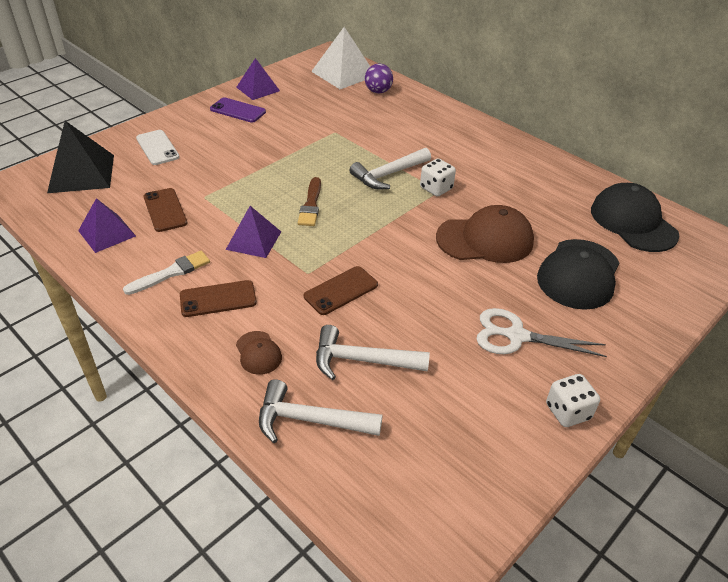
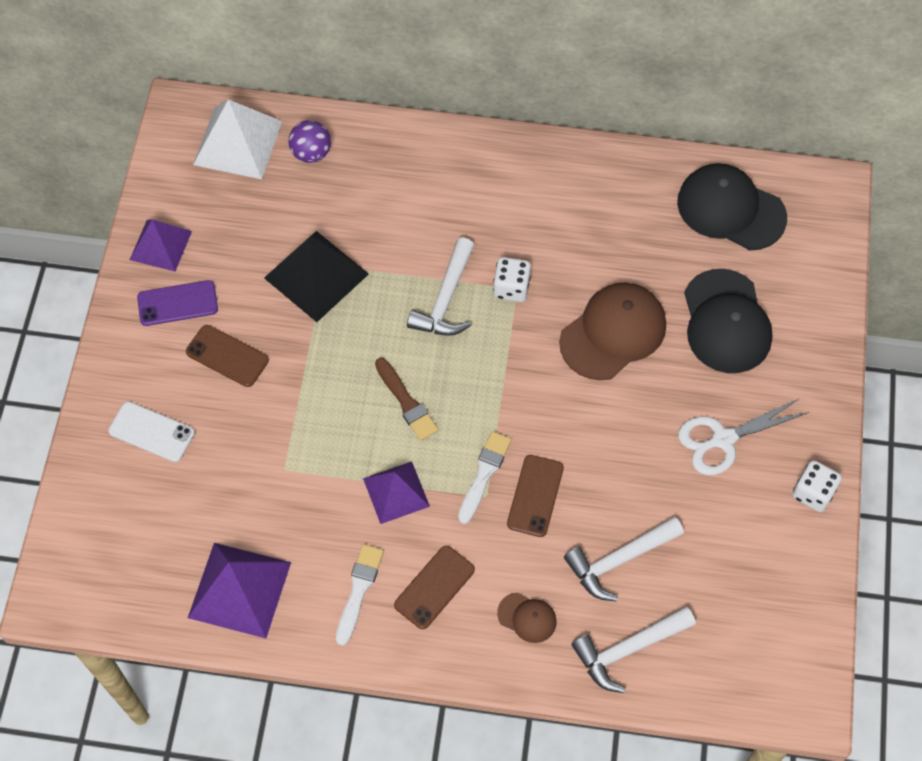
camera: 35 degrees left, 20 degrees up
black pyramid [47,121,114,193] -> black pyramid moved to [264,231,369,322]
purple pyramid [78,198,136,253] -> purple pyramid [188,543,291,638], size x1.52
brown phone [144,188,187,232] -> brown phone moved to [186,325,269,387]
none -> white brush [458,431,512,524]

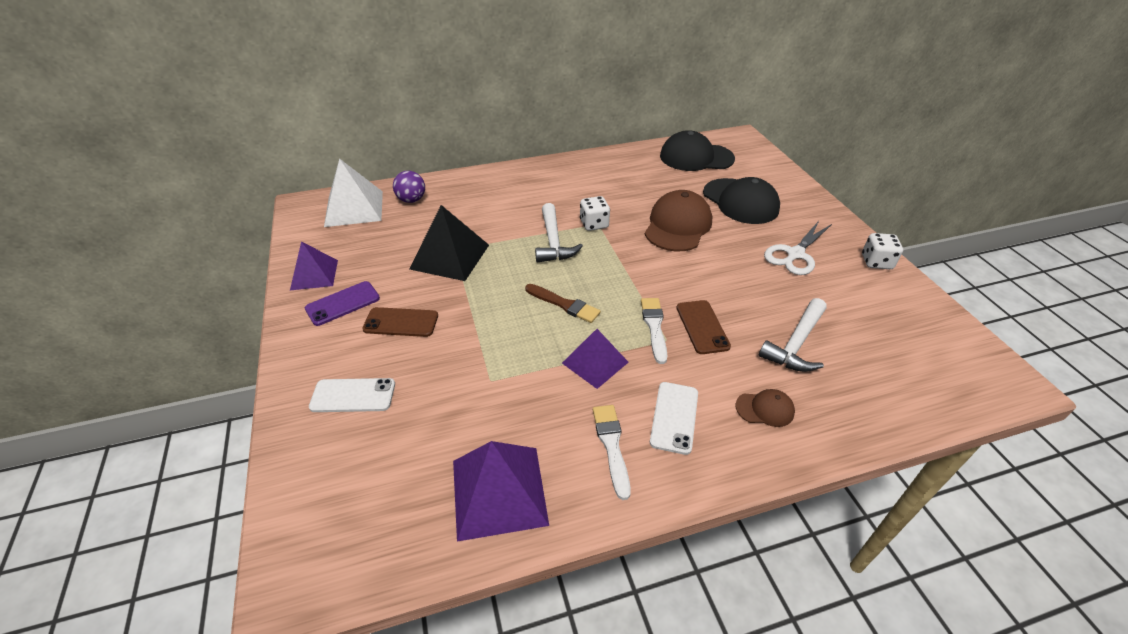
camera: 25 degrees left, 20 degrees down
brown phone [394,546,475,629] -> white phone [650,382,698,455]
white hammer [571,607,696,693] -> none

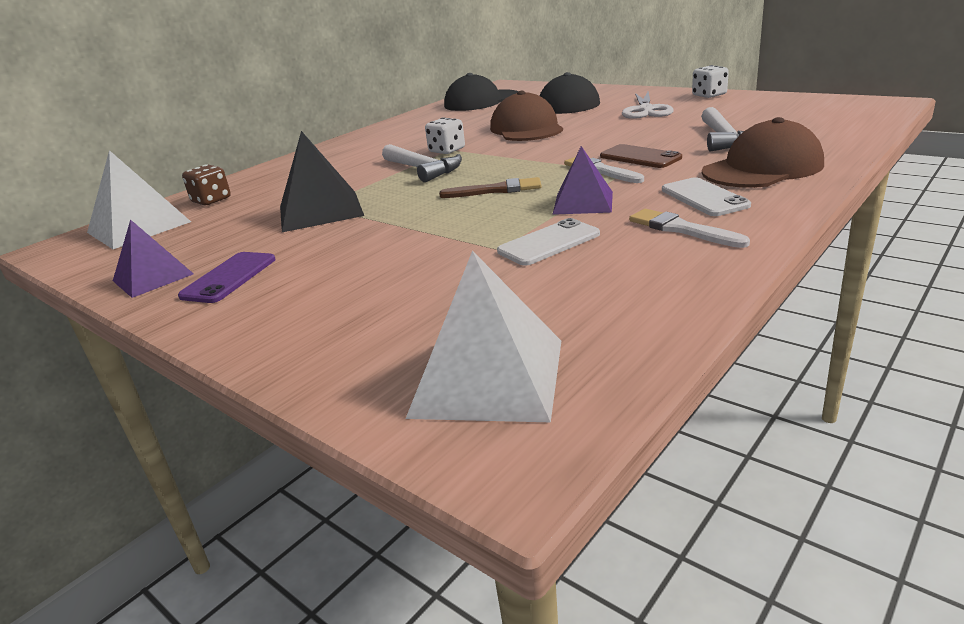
camera: 30 degrees left, 15 degrees down
white phone [309,378,395,412] -> white phone moved to [497,218,600,266]
brown phone [362,307,438,337] -> none
purple ball [393,171,425,203] -> brown dice [182,164,231,205]
purple pyramid [453,441,549,542] -> none
brown cap [735,389,795,427] -> brown cap [702,117,824,188], size x2.07
none -> white pyramid [406,251,561,422]

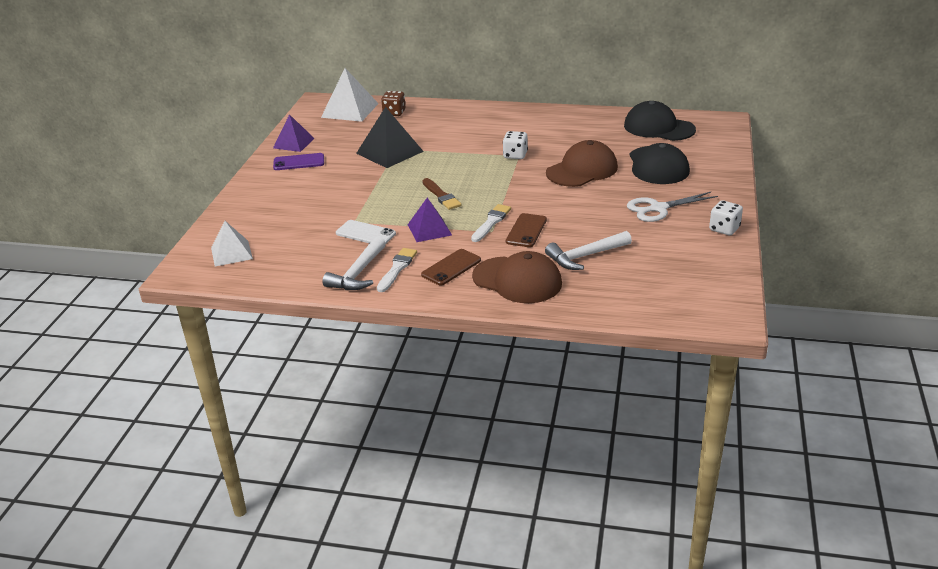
camera: 60 degrees right, 5 degrees up
white hammer [382,144,462,182] -> white hammer moved to [322,236,386,290]
white pyramid [406,251,561,422] -> white pyramid [211,221,253,266], size x0.66
white phone [662,177,751,216] -> brown phone [421,249,481,285]

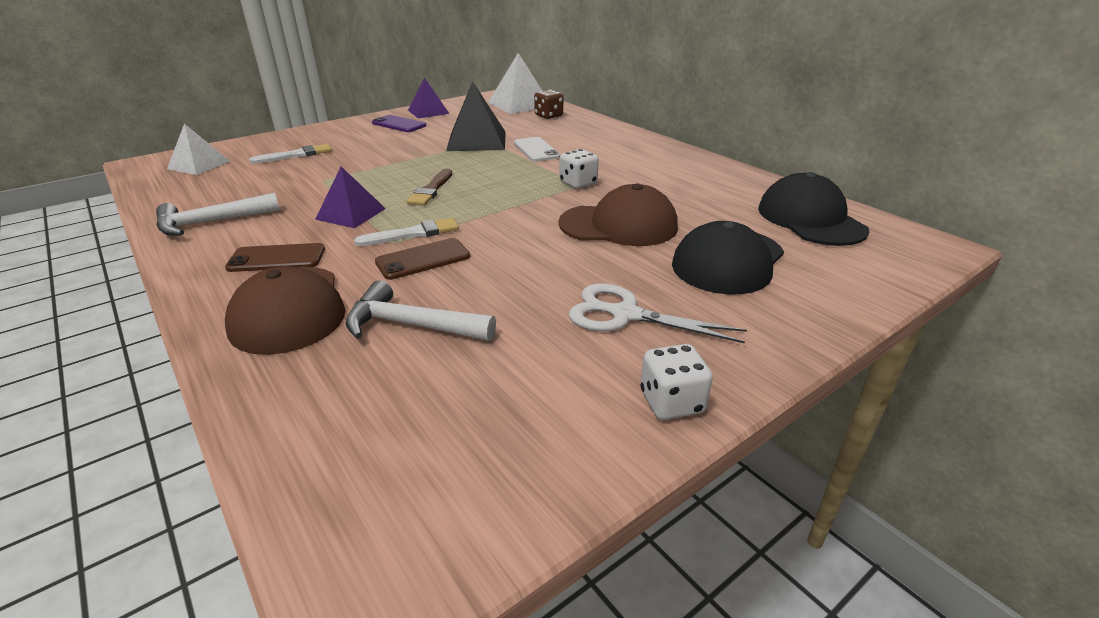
camera: 40 degrees right, 0 degrees up
white phone [336,220,396,243] -> white phone moved to [514,137,560,162]
white brush [377,248,417,292] -> white brush moved to [249,144,332,164]

